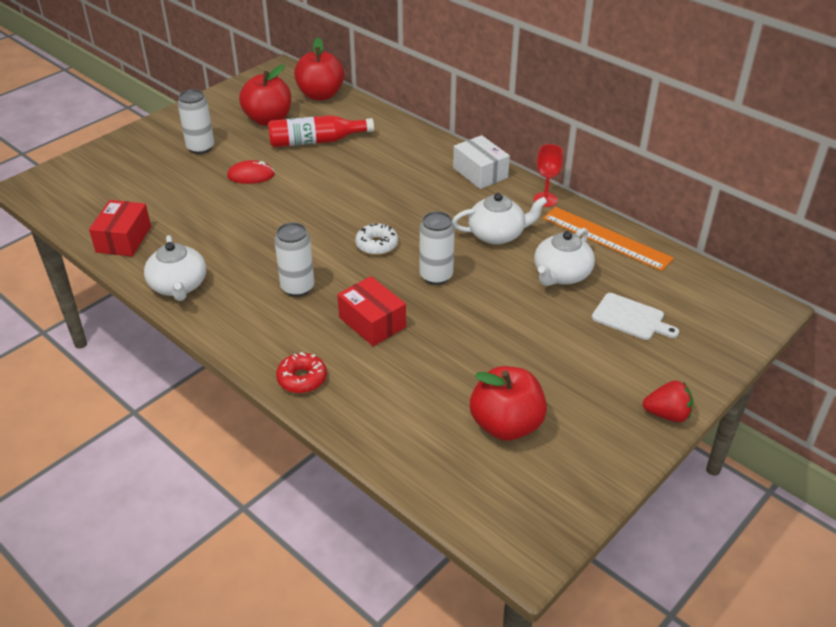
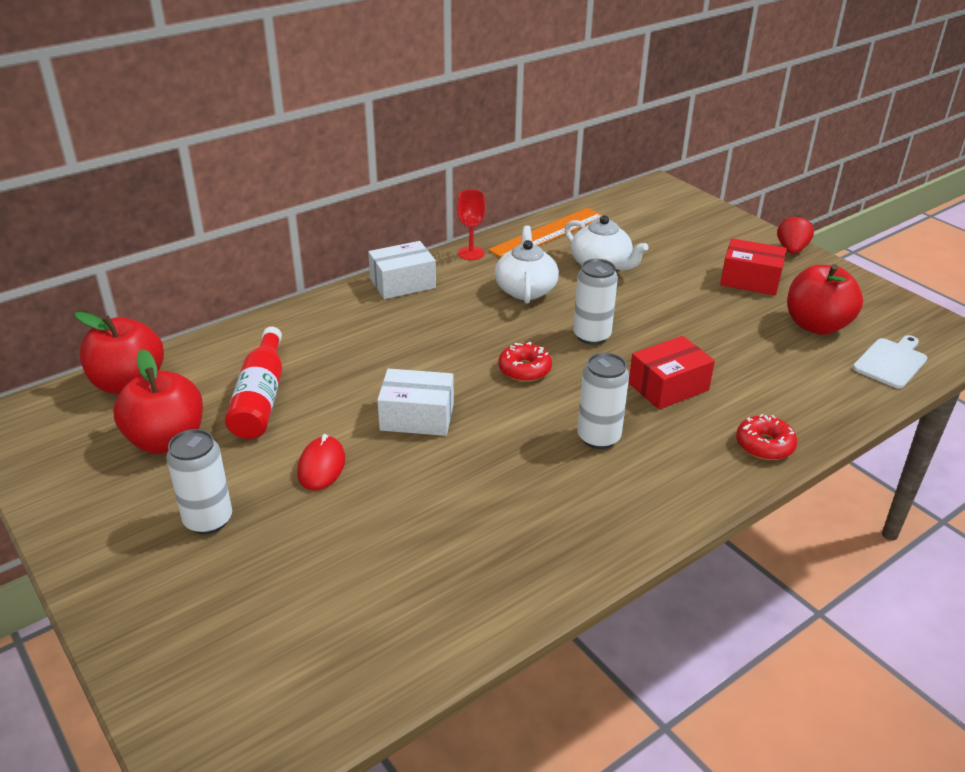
camera: 80 degrees left, 5 degrees down
red box [89,200,151,257] -> red box moved to [720,238,787,295]
white teapot [144,235,206,301] -> none
white donut [355,223,398,255] -> red donut [499,342,552,382]
white cutting board [592,293,679,340] -> white cutting board moved to [853,335,927,389]
none -> white box [377,369,454,436]

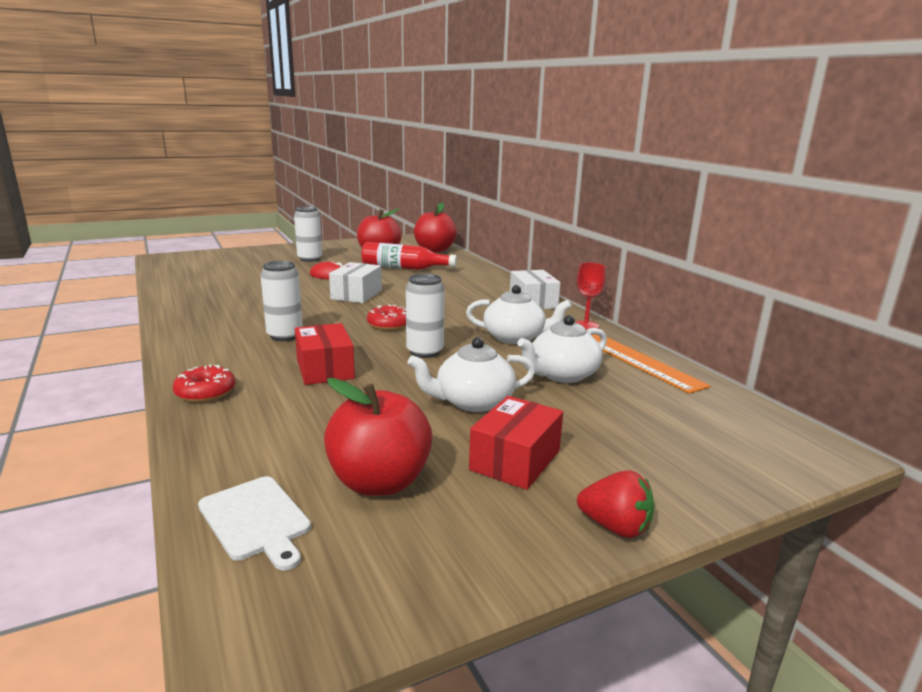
camera: 100 degrees right, 15 degrees down
none -> white teapot [408,337,536,412]

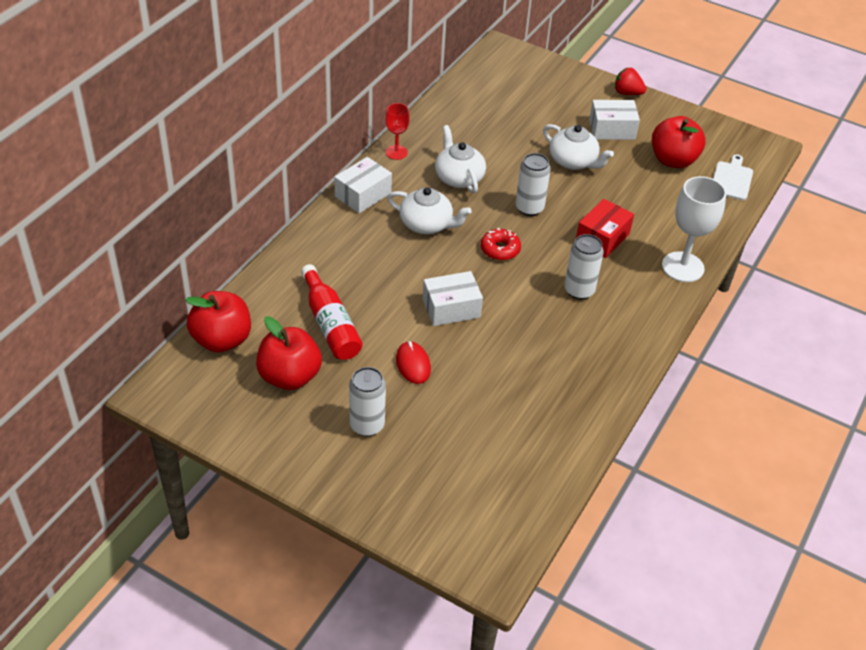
camera: 125 degrees left, 25 degrees up
red donut [173,364,235,402] -> white goblet [662,176,726,282]
red box [469,396,563,490] -> white box [589,100,640,140]
white teapot [517,315,607,383] -> white teapot moved to [387,187,472,234]
red strawberry [577,470,654,538] -> red strawberry turned 60 degrees counterclockwise [615,68,646,95]
orange ruler [591,334,710,394] -> none

